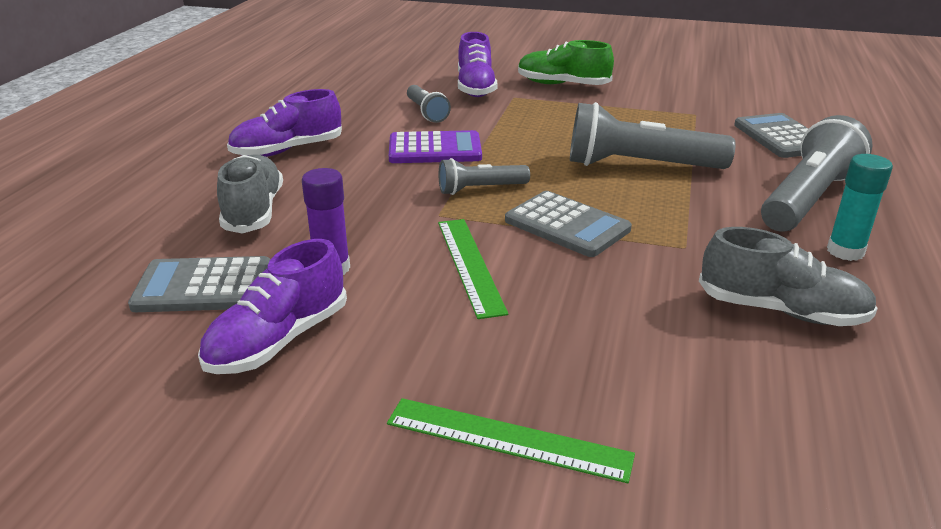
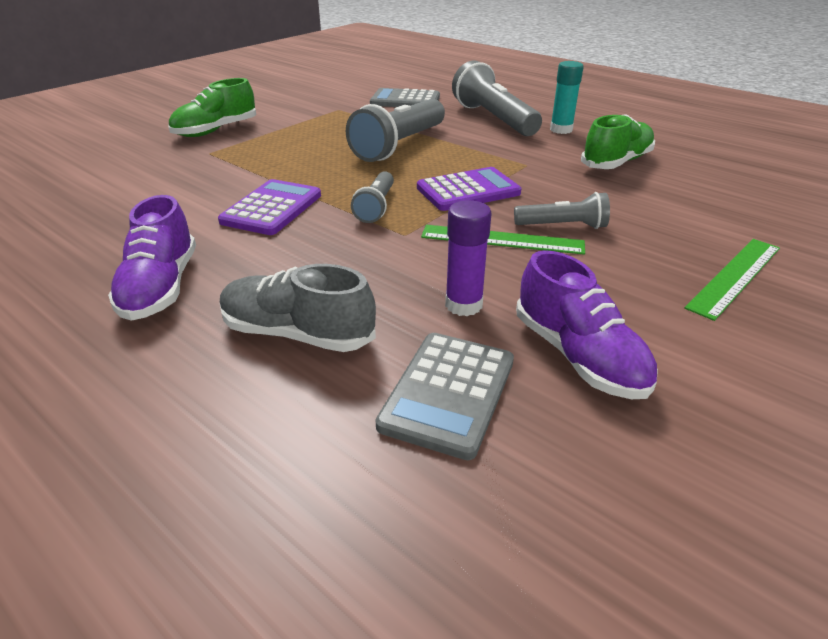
camera: 65 degrees left, 5 degrees up
grey flashlight [407,85,451,123] -> grey flashlight moved to [514,192,610,229]
purple shoe [458,32,497,97] -> none
grey calculator [505,191,632,257] -> purple calculator [417,167,521,211]
grey shoe [699,227,878,326] -> green shoe [581,114,655,169]

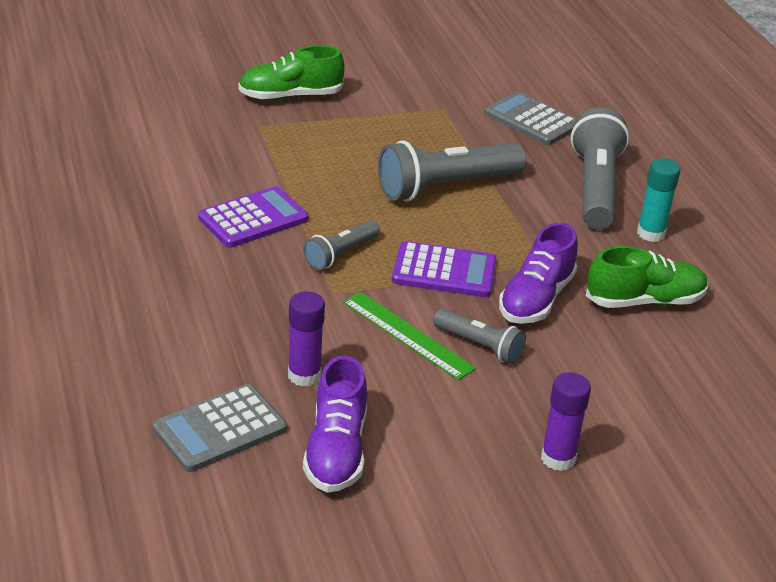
camera: 30 degrees right, 0 degrees up
purple shoe [108,195,196,321] -> purple shoe moved to [499,223,578,324]
grey shoe [220,264,376,352] -> none
green ruler [684,239,780,321] -> purple glue stick [541,372,591,471]

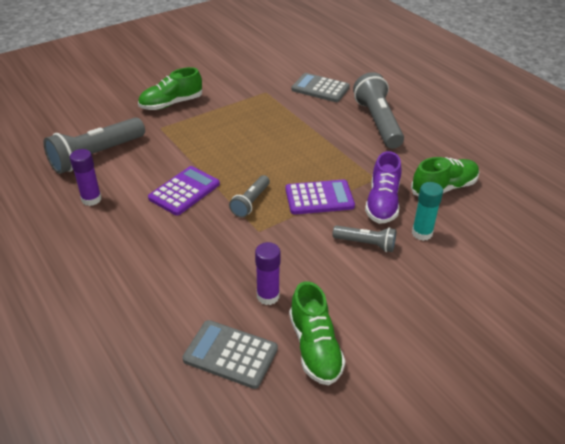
camera: 15 degrees left, 5 degrees up
grey calculator [153,384,287,472] -> grey calculator turned 75 degrees clockwise [183,320,278,389]
purple shoe [303,356,367,493] -> green shoe [289,281,346,385]
green ruler [343,292,476,380] -> none
grey flashlight [378,140,527,202] -> grey flashlight moved to [43,117,145,174]
purple glue stick [541,372,591,471] -> purple glue stick moved to [70,149,102,206]
turquoise glue stick [637,158,681,242] -> turquoise glue stick moved to [412,182,443,241]

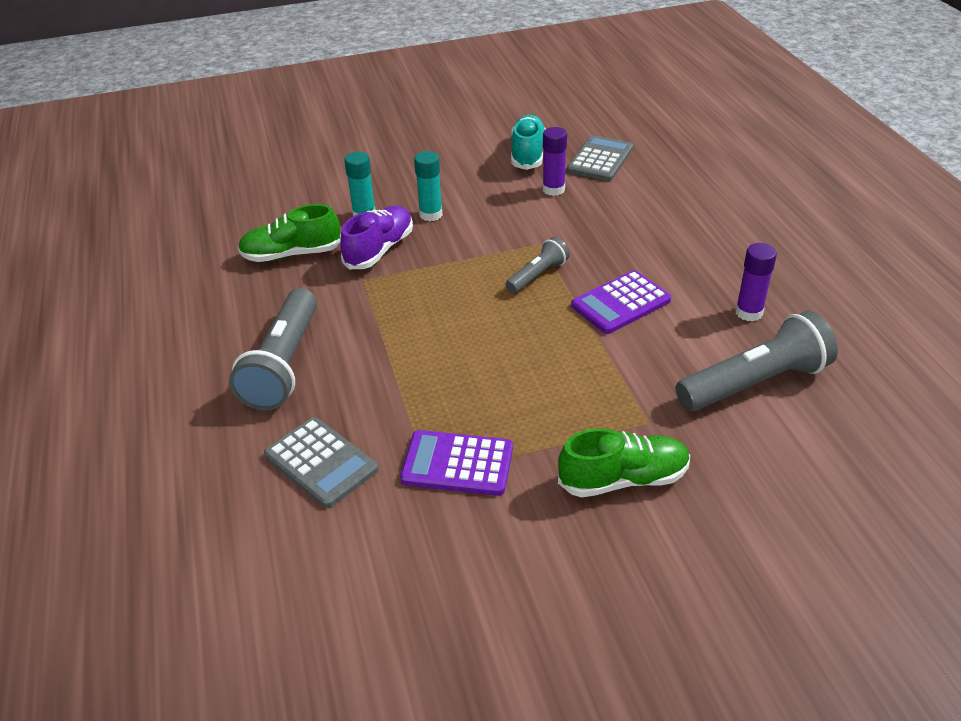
camera: 160 degrees left, 0 degrees up
grey calculator [183,320,278,389] -> grey calculator turned 105 degrees counterclockwise [567,135,633,181]
purple calculator [286,180,355,215] -> purple calculator moved to [400,430,513,496]
green shoe [289,281,346,385] -> turquoise shoe [511,115,546,170]
grey flashlight [333,225,396,252] -> turquoise glue stick [414,151,443,221]

